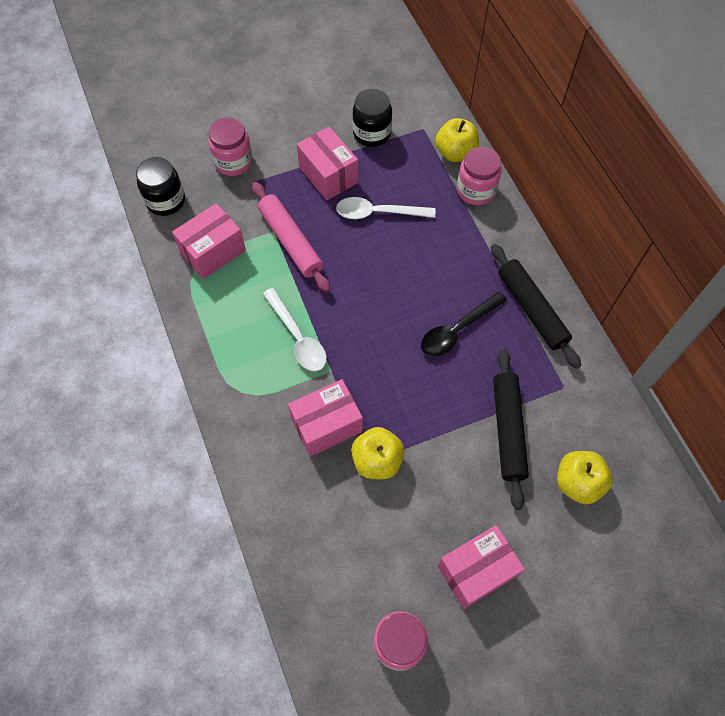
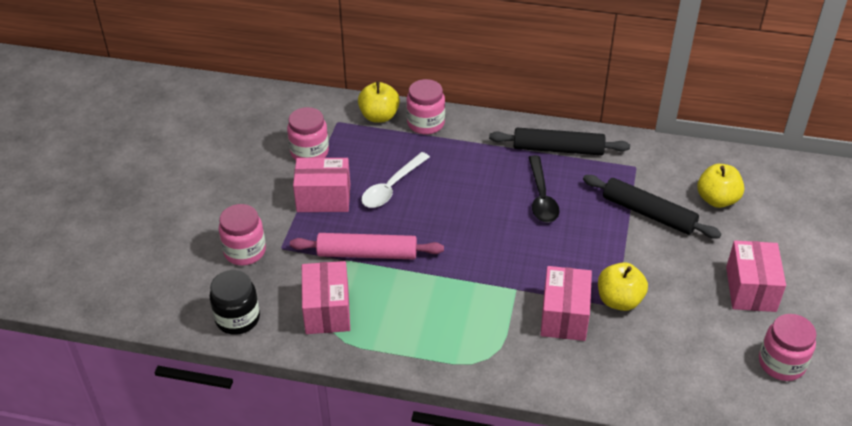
camera: 55 degrees left, 20 degrees down
white spoon [263,288,327,371] -> none
black jar [352,89,392,147] -> pink jar [287,107,329,160]

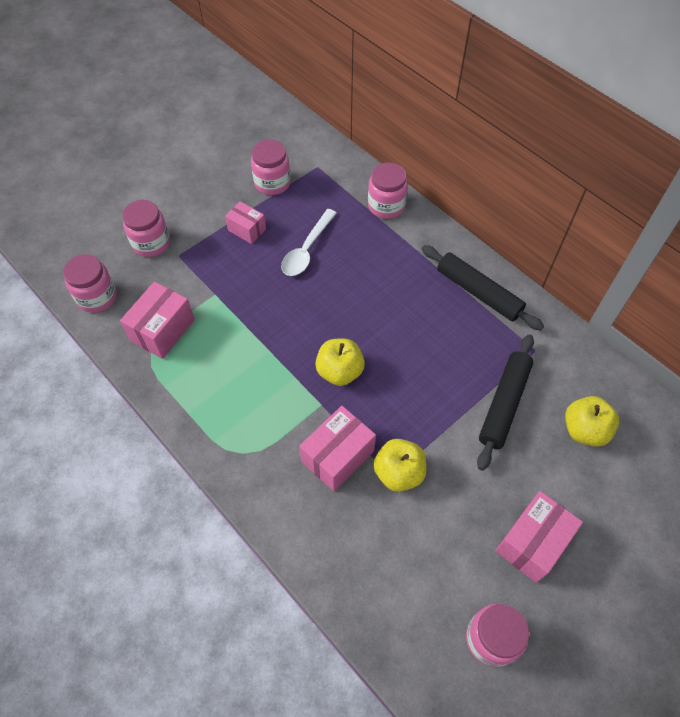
camera: 35 degrees right, 15 degrees up
black jar [210,270,260,335] -> pink jar [63,254,117,313]
pink rolling pin [290,233,444,260] -> none
pink box [293,158,350,212] -> pink box [225,201,266,244], size x0.63
yellow apple [358,81,400,123] -> yellow apple moved to [315,338,365,386]
white spoon [361,152,430,208] -> white spoon turned 45 degrees counterclockwise [281,209,337,276]
black spoon [528,155,559,223] -> none
black rolling pin [583,175,721,239] -> black rolling pin turned 45 degrees clockwise [477,334,534,471]

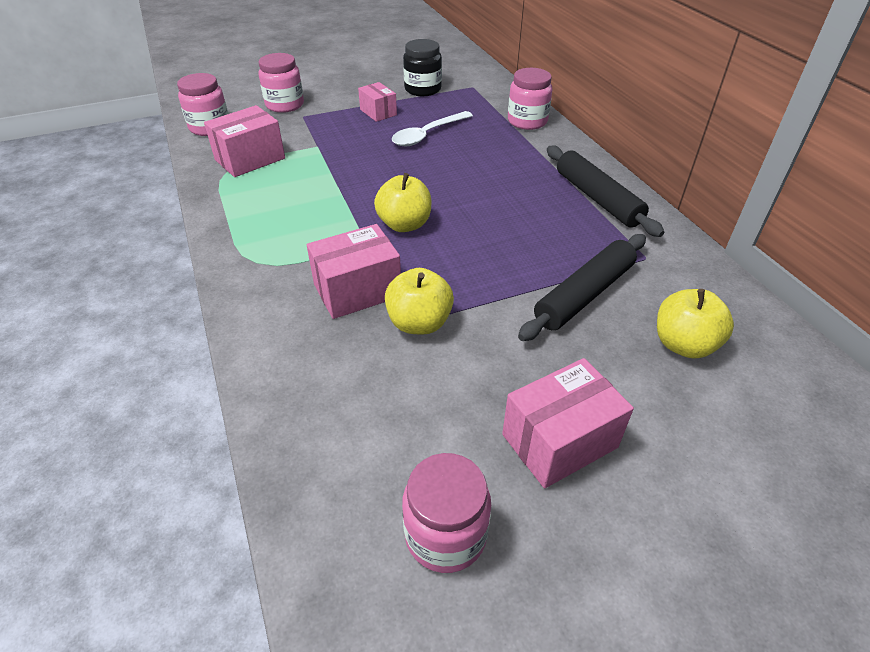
camera: 20 degrees right, 15 degrees down
pink jar [251,140,291,195] -> black jar [403,39,442,96]

